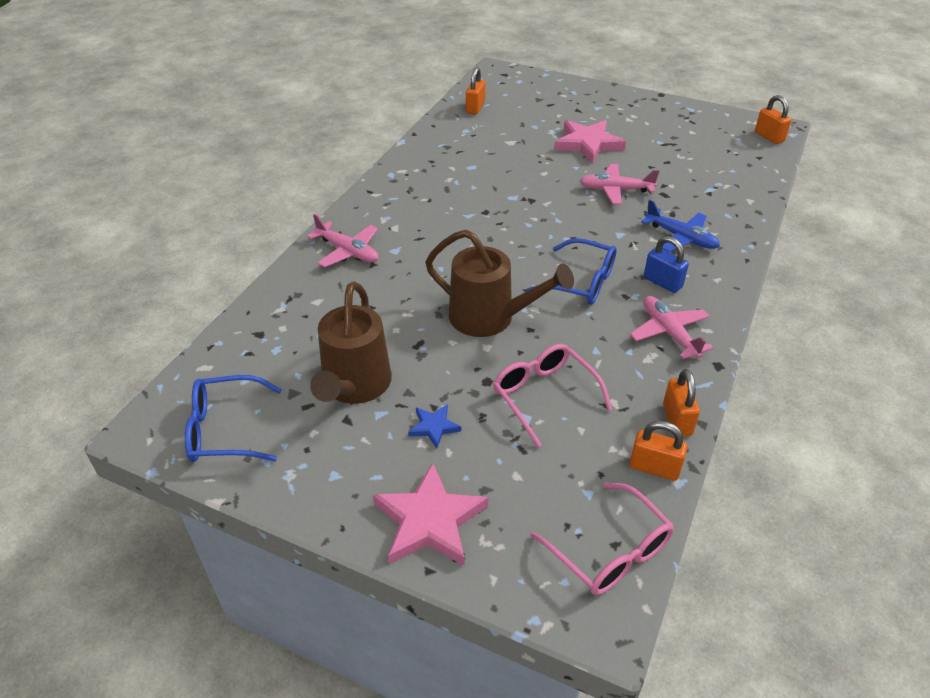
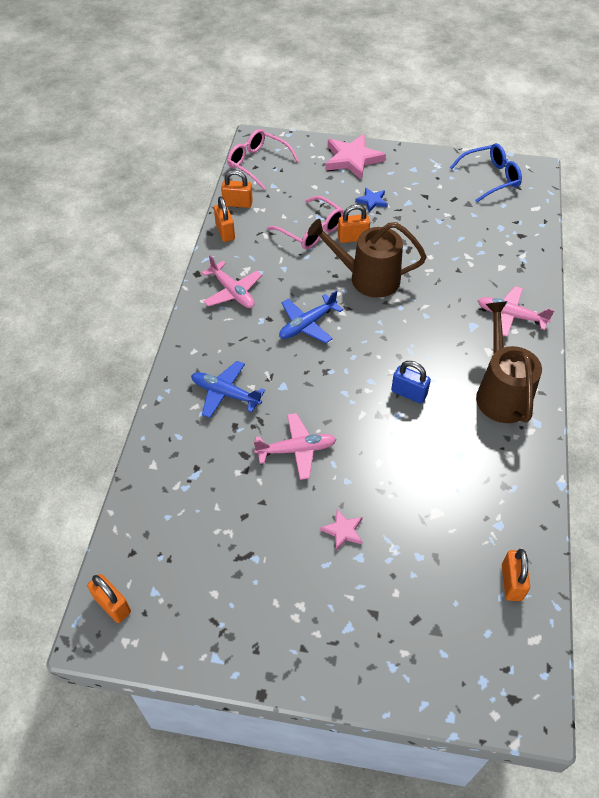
camera: 165 degrees right, 10 degrees up
brown watering can [310,282,392,404] -> brown watering can moved to [476,301,542,423]
blue glasses [526,238,617,305] -> blue plane [279,290,343,343]
pink star [554,120,626,164] -> pink star [320,509,362,550], size x0.50
blue padlock [644,236,689,293] -> blue padlock moved to [391,361,431,404]
none -> orange padlock [338,204,370,243]

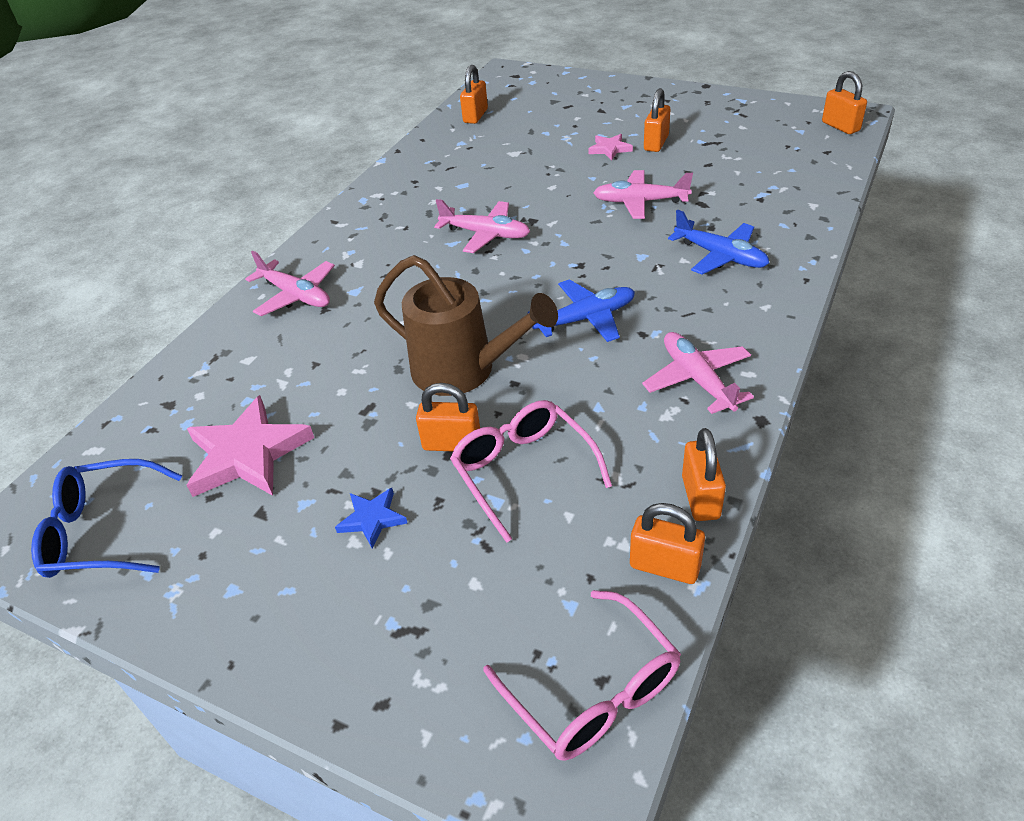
camera: 160 degrees left, 10 degrees down
pink star [325,134,386,180] -> pink star moved to [186,395,315,497]
blue padlock [391,361,431,404] -> pink plane [434,199,530,253]
brown watering can [476,301,542,423] -> none
none -> orange padlock [644,88,670,152]

